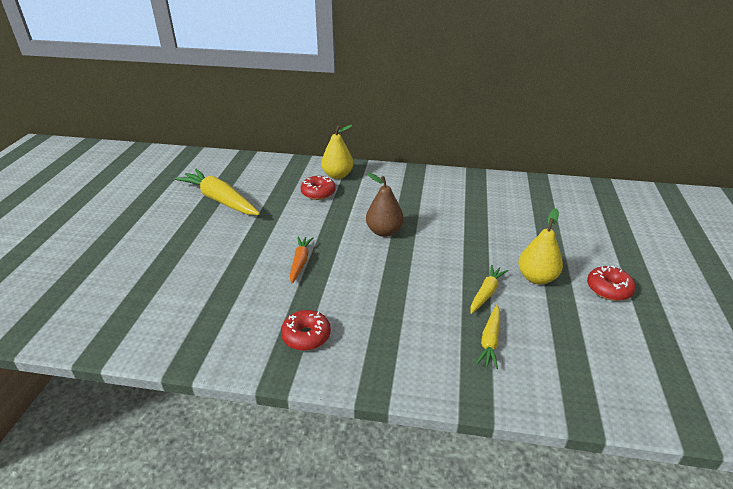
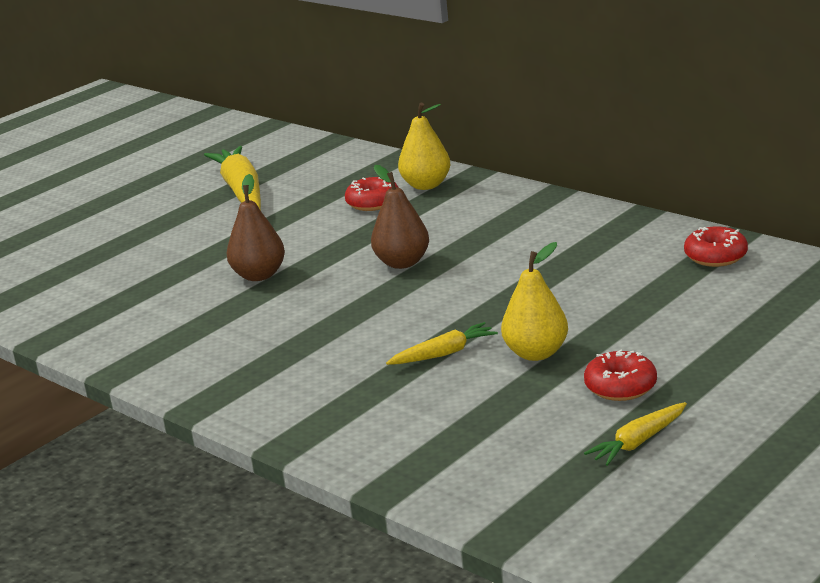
camera: 35 degrees right, 10 degrees down
red donut [281,310,331,351] -> red donut moved to [684,227,748,267]
orange carrot [290,237,314,283] -> brown pear [227,174,285,281]
yellow carrot [476,305,500,369] -> yellow carrot moved to [584,402,687,466]

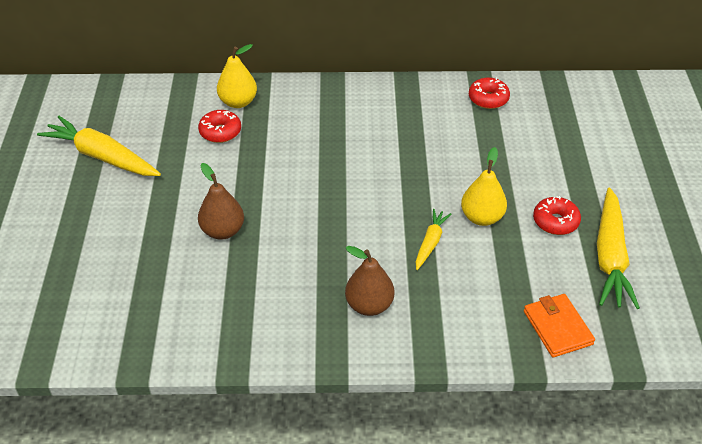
camera: 45 degrees left, 20 degrees up
brown pear [371,165,429,269] -> brown pear moved to [345,246,394,316]
yellow carrot [584,402,687,466] -> yellow carrot [597,187,640,309], size x1.88
none -> orange wallet [524,294,595,358]

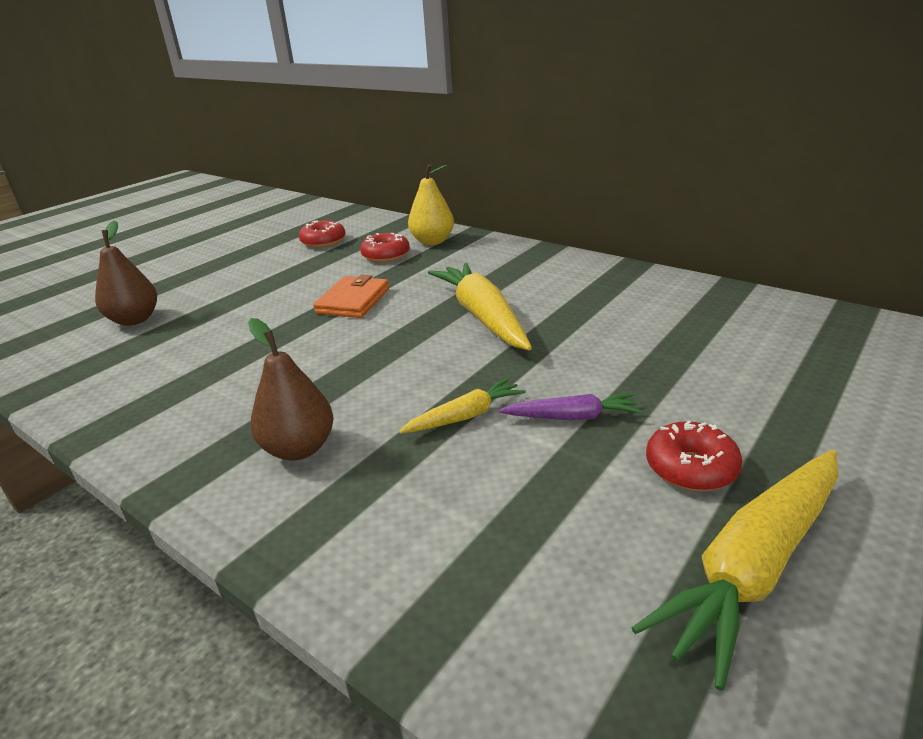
camera: 40 degrees right, 15 degrees down
yellow carrot [37,116,161,176] -> yellow carrot moved to [428,263,532,350]
brown pear [198,163,244,240] -> brown pear moved to [95,220,157,326]
yellow pear [461,147,507,226] -> purple carrot [499,393,642,420]
red donut [469,77,510,109] -> red donut moved to [299,220,345,248]
orange wallet [524,294,595,358] -> orange wallet moved to [313,274,389,318]

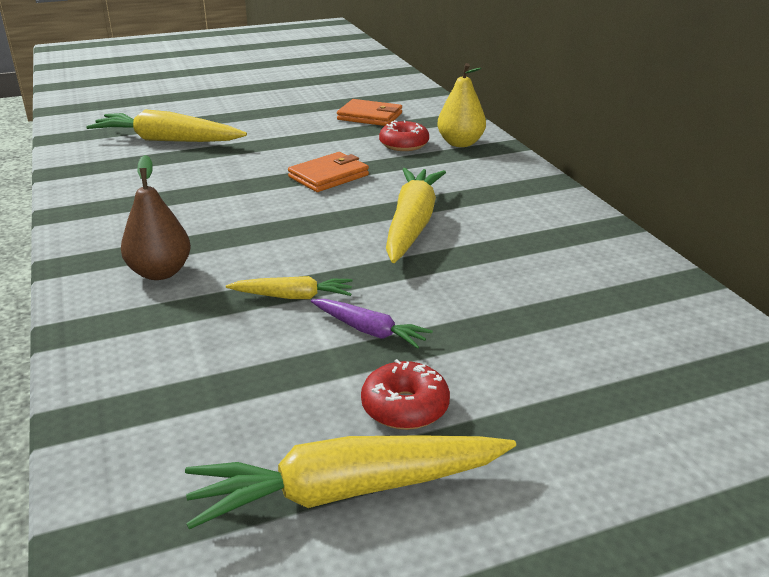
camera: 30 degrees right, 0 degrees up
brown pear [95,220,157,326] -> yellow carrot [86,109,247,142]
red donut [299,220,345,248] -> orange wallet [337,99,402,126]

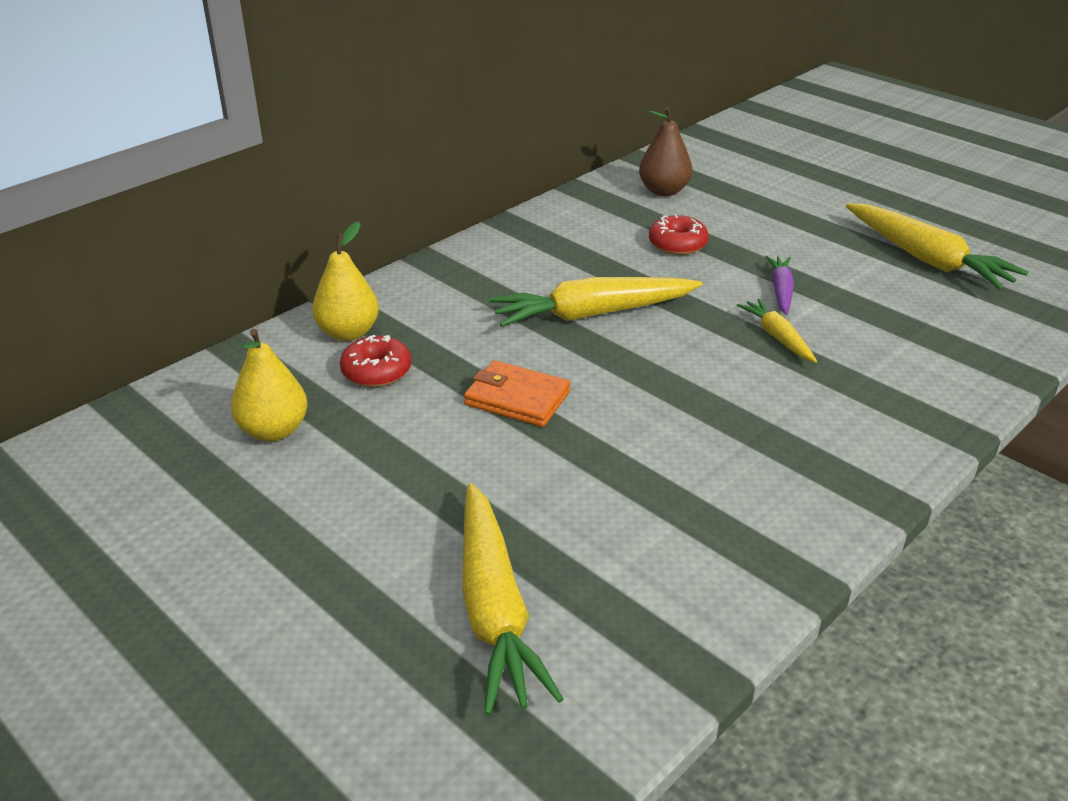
camera: 115 degrees left, 5 degrees up
brown pear [121,155,191,280] -> brown pear moved to [639,107,692,196]
orange wallet [337,99,402,126] -> yellow pear [231,329,307,441]
red donut [361,359,450,430] -> red donut moved to [649,214,709,255]

